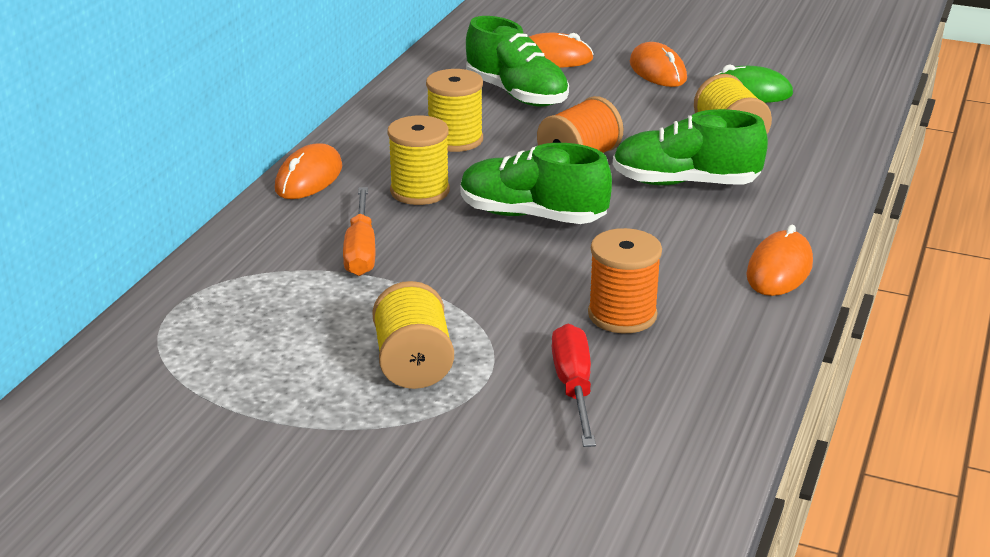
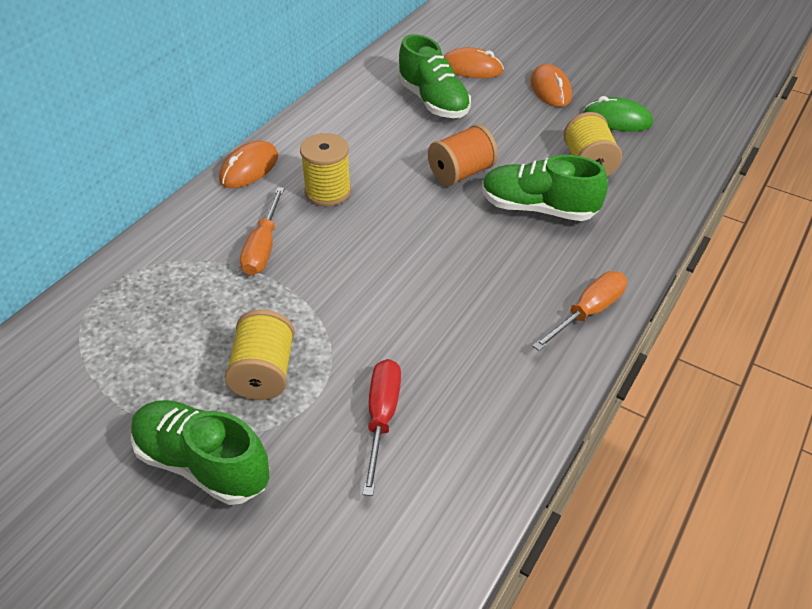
camera: 10 degrees right, 15 degrees up
yellow spool [426,69,483,152] -> none
green shoe [461,143,612,224] -> green shoe moved to [131,400,269,505]
orange spool [588,228,662,333] -> none
orange mouse [746,225,813,296] -> orange screwdriver [532,271,627,351]

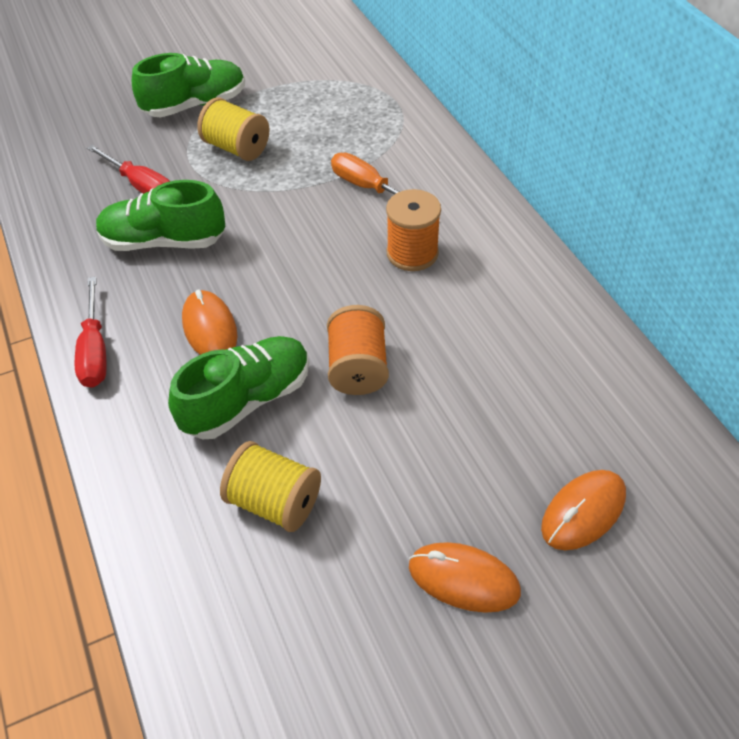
camera: 125 degrees right, 5 degrees up
orange mouse [219,141,278,188] -> orange mouse moved to [182,290,238,355]
yellow spool [300,133,351,206] -> orange spool [386,189,441,271]
green shoe [398,34,471,118] -> green shoe moved to [96,180,225,251]
orange screwdriver [532,271,627,351] -> red screwdriver [75,277,107,388]
green mouse [583,96,653,132] -> none

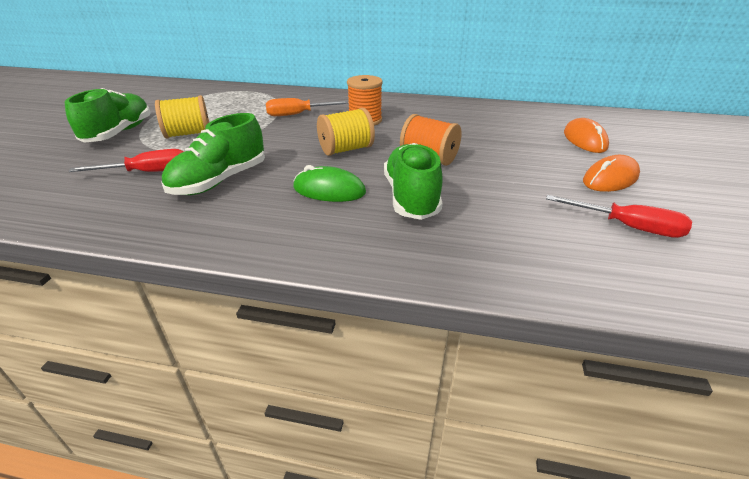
camera: 55 degrees left, 15 degrees down
red screwdriver [75,277,107,388] -> red screwdriver moved to [546,195,692,238]
orange mouse [182,290,238,355] -> green mouse [293,165,366,202]
yellow spool [220,441,321,532] -> yellow spool moved to [317,108,375,156]

